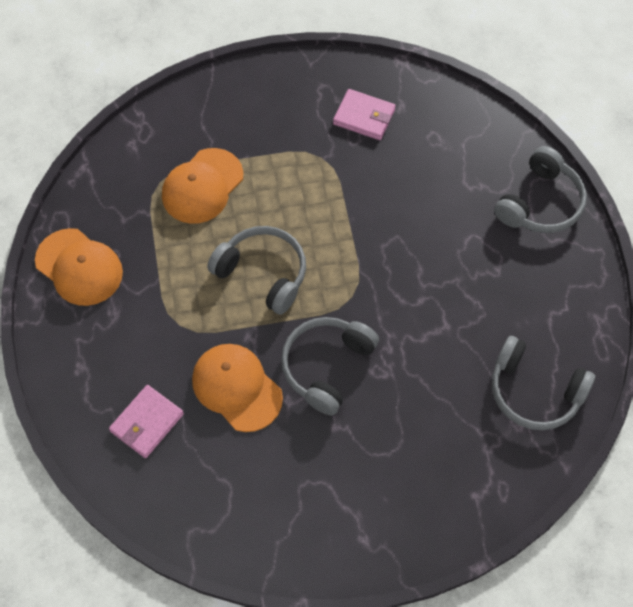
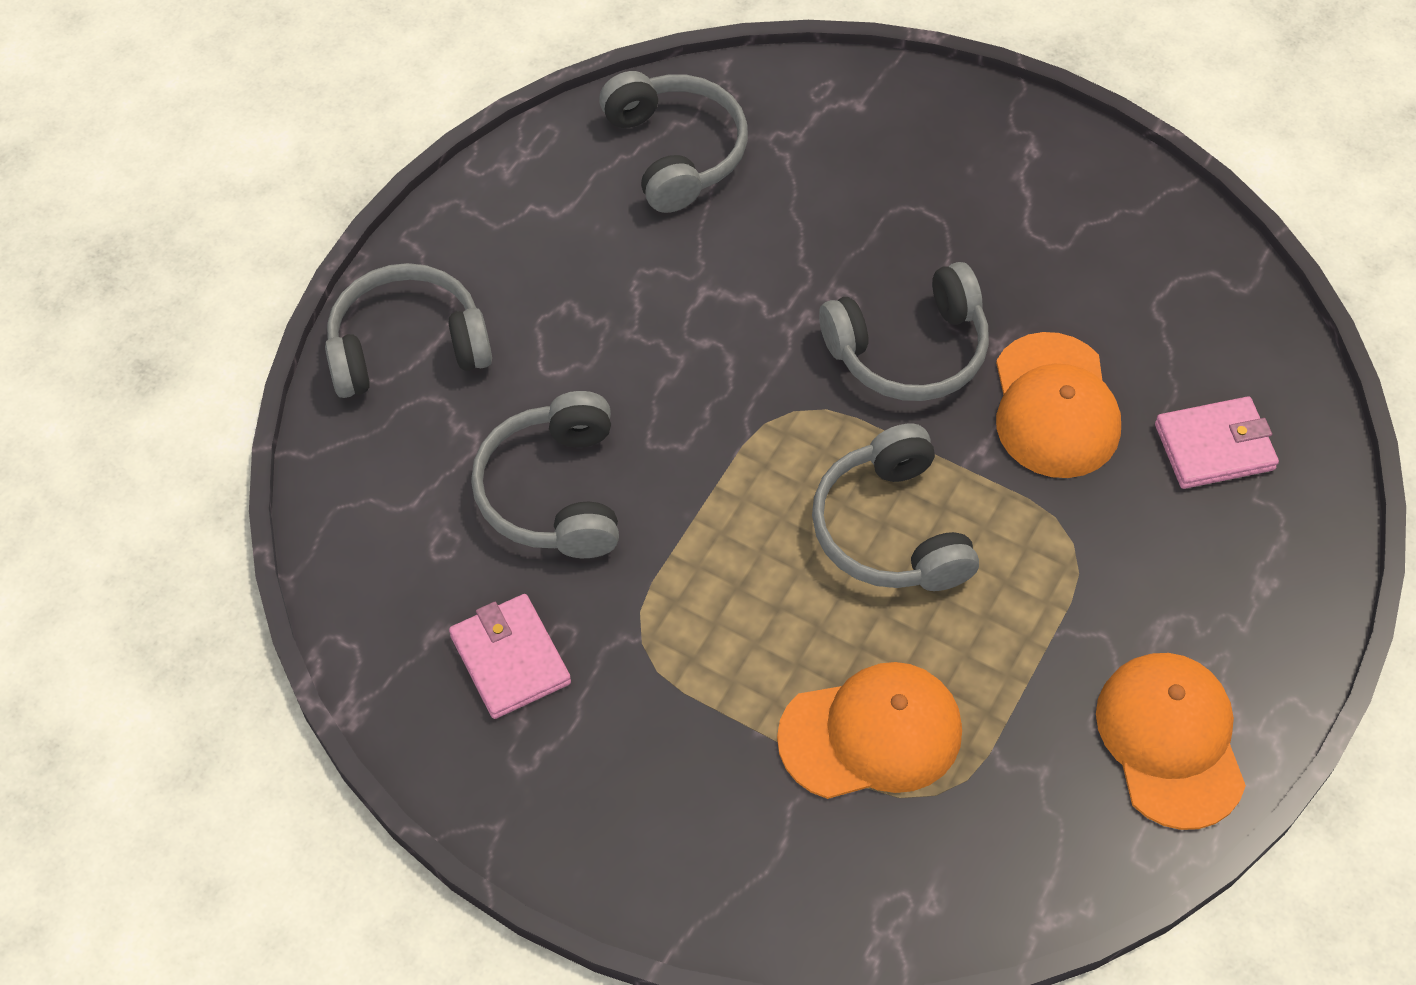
camera: 140 degrees left, 5 degrees down
none -> grey headphones [471,391,619,558]

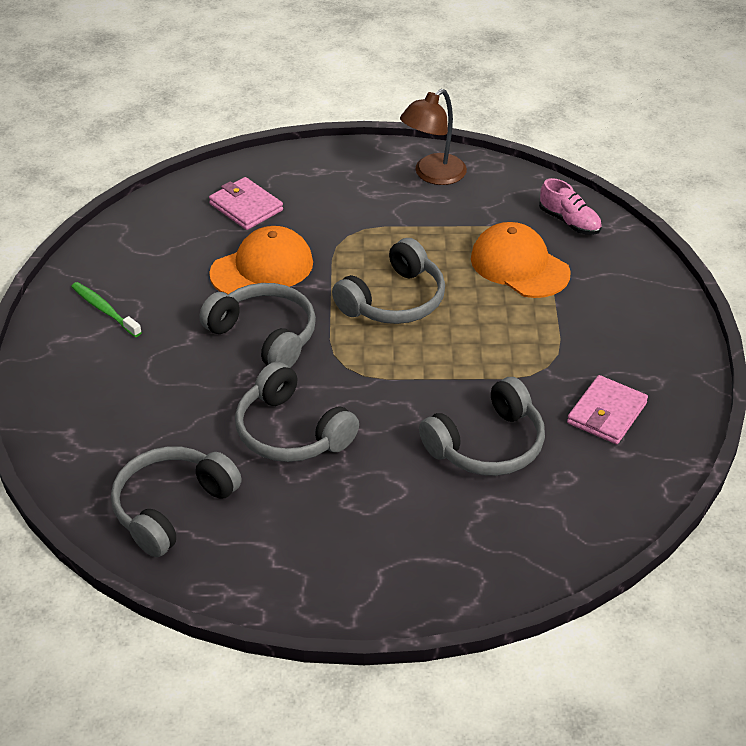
camera: 120 degrees left, 15 degrees down
grey headphones [325,263,492,398] -> grey headphones moved to [235,362,359,462]
orange cap [1096,653,1246,830] -> brown lamp [400,89,467,185]
none -> green toothbrush [71,282,142,337]
none -> pink shoe [539,178,602,235]

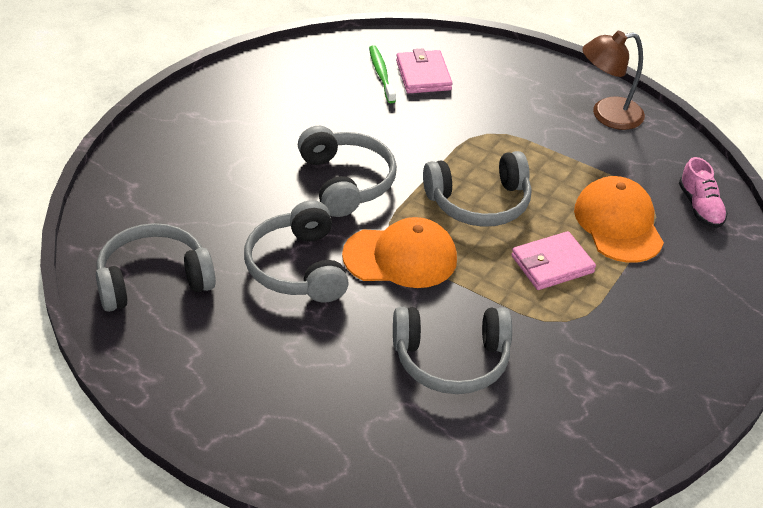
camera: 30 degrees right, 0 degrees up
green toothbrush [71,282,142,337] -> green toothbrush moved to [369,45,396,103]
orange cap [209,226,313,294] -> orange cap moved to [342,217,457,288]
pink wallet [567,375,648,444] -> pink wallet moved to [511,231,596,290]

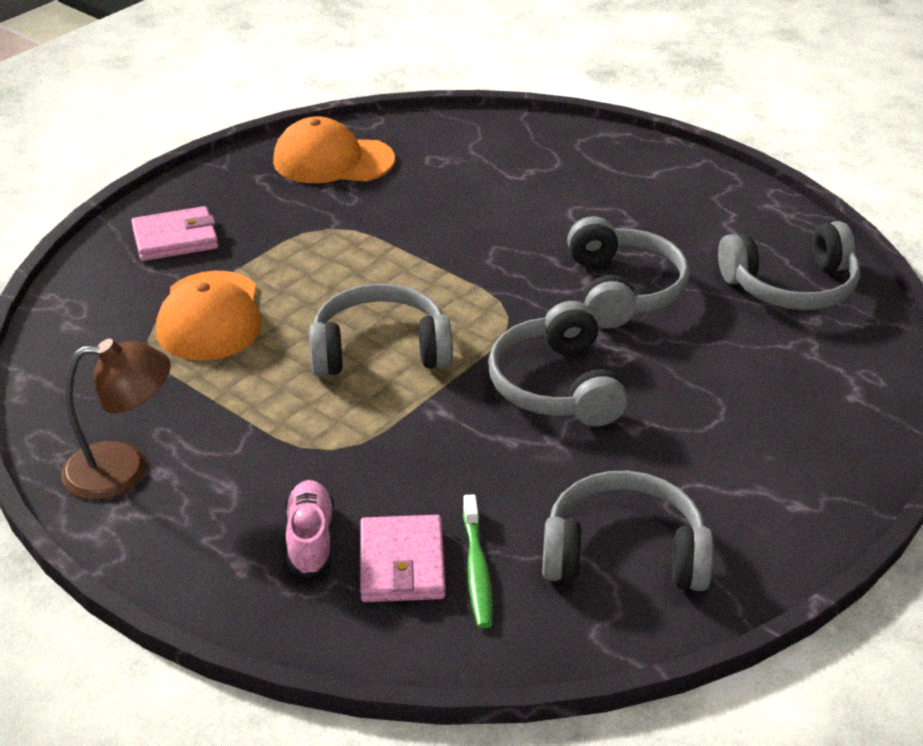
camera: 170 degrees left, 5 degrees down
orange cap [342,217,457,288] -> orange cap moved to [273,117,395,183]
grey headphones [393,307,512,394] -> grey headphones moved to [542,471,713,591]
pink wallet [511,231,596,290] -> pink wallet moved to [131,206,218,261]
pink shoe [679,157,728,228] -> pink shoe moved to [285,480,334,578]

